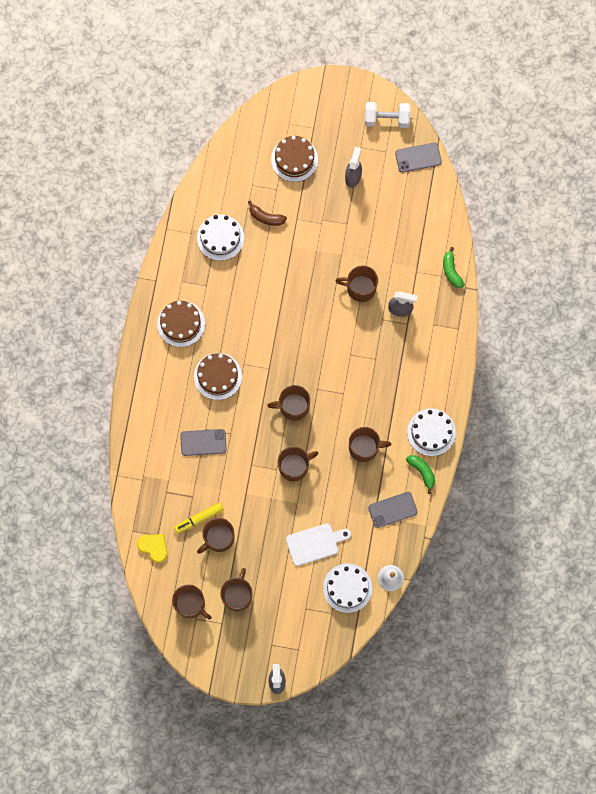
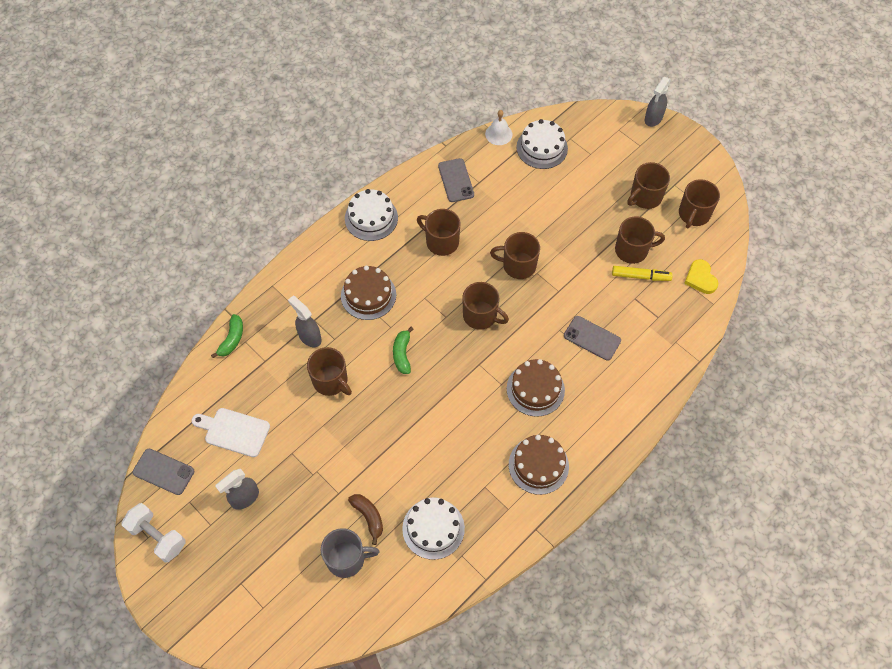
camera: 145 degrees left, 15 degrees down
brown mug [172,585,212,620] -> brown mug turned 135 degrees counterclockwise [679,179,720,228]
brown cake [271,136,318,182] -> brown cake moved to [341,266,396,320]
white cutting board [286,524,351,566] -> white cutting board moved to [191,408,270,457]
grey phone [368,492,418,528] -> grey phone turned 60 degrees clockwise [438,158,474,202]
green banana [406,455,435,494] -> green banana moved to [393,327,413,374]
none -> grey mug [321,528,380,578]

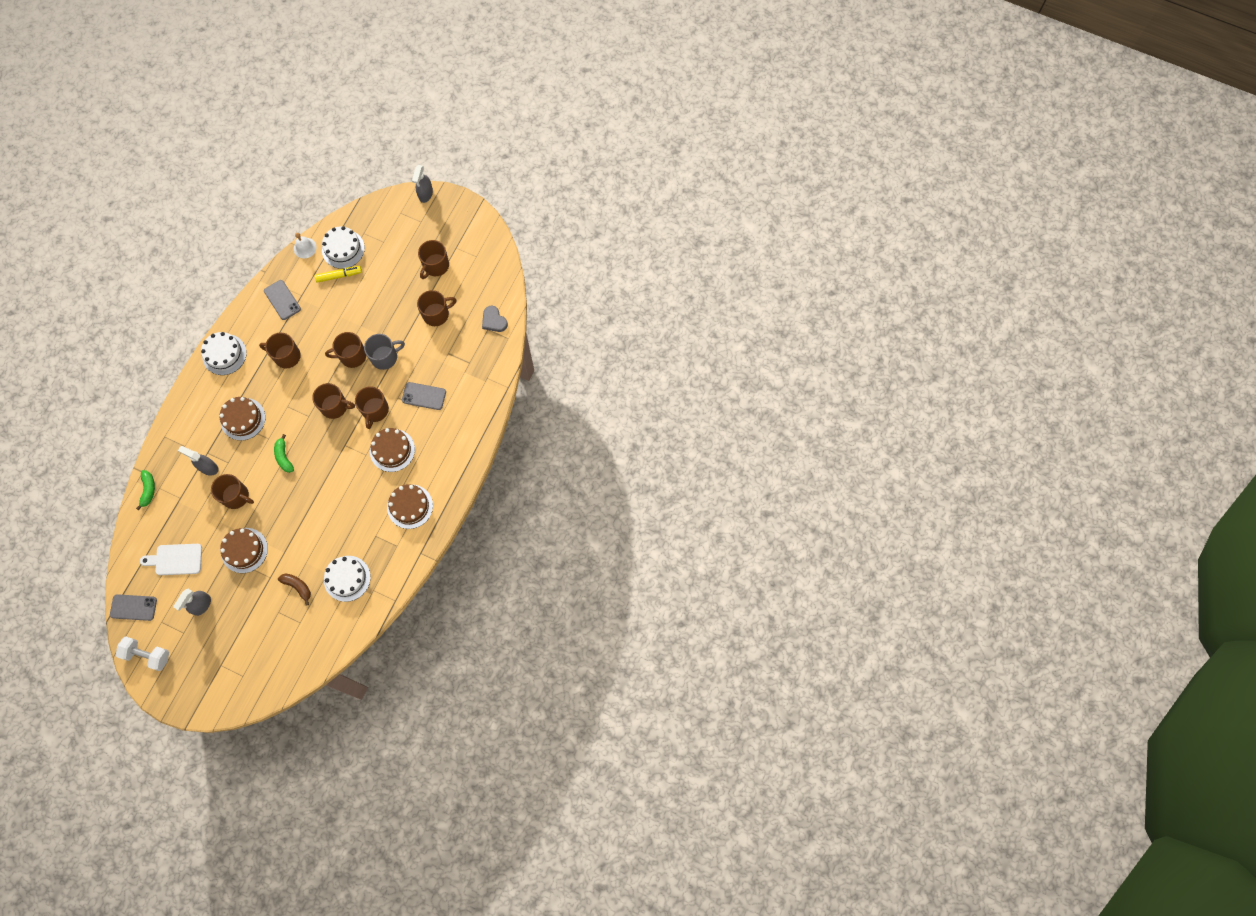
camera: 20 degrees left, 10 degrees up
grey mug [321,528,380,578] -> grey mug moved to [364,334,405,370]
yellow marker [612,266,673,281] -> yellow marker moved to [315,266,362,283]
brown mug [679,179,720,228] -> brown mug moved to [355,386,389,429]
yellow heart [684,259,718,294] -> grey heart [482,306,508,332]
none -> brown cake [220,528,268,573]

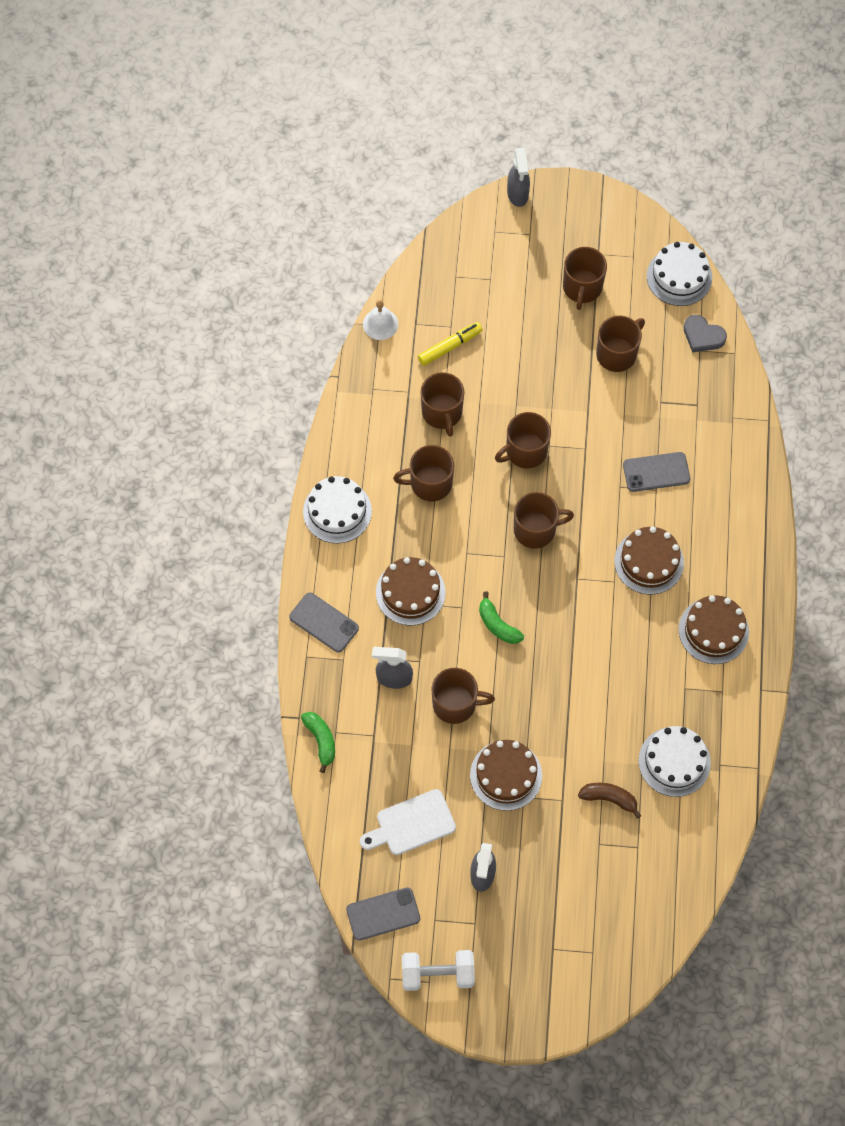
camera: 20 degrees left, 5 degrees down
grey phone [264,280,301,320] -> grey phone moved to [289,592,359,653]
white cake [322,226,365,269] -> white cake moved to [647,242,712,306]
brown mug [355,386,389,429] -> brown mug moved to [420,372,464,437]
grey mug [364,334,405,370] -> none

